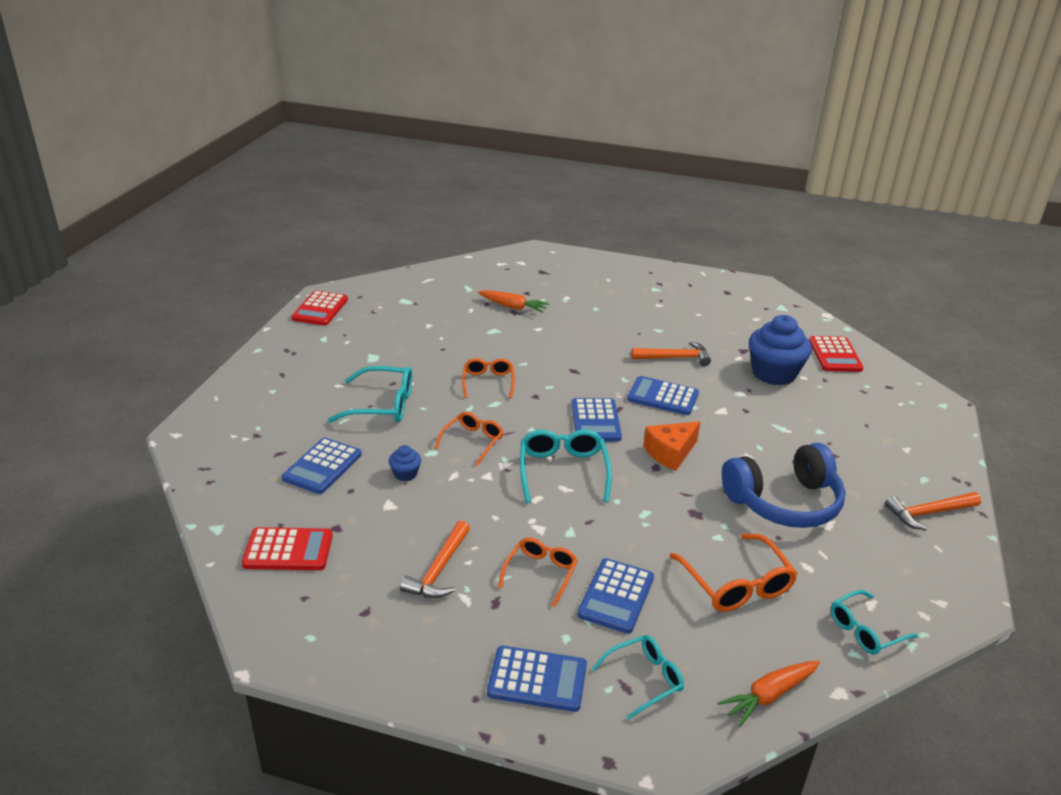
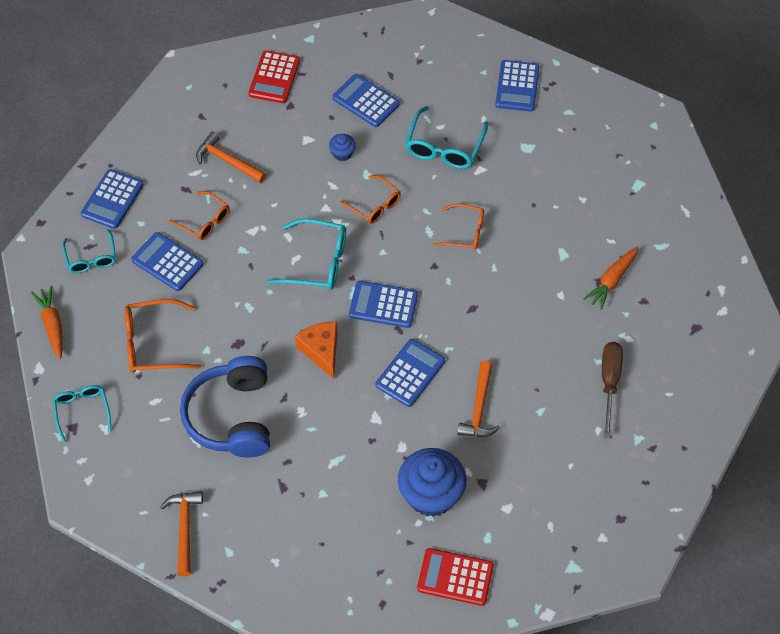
camera: 105 degrees right, 25 degrees up
red calculator [291,291,348,326] -> none
none -> blue calculator [495,60,540,112]
none -> brown screwdriver [602,342,623,438]

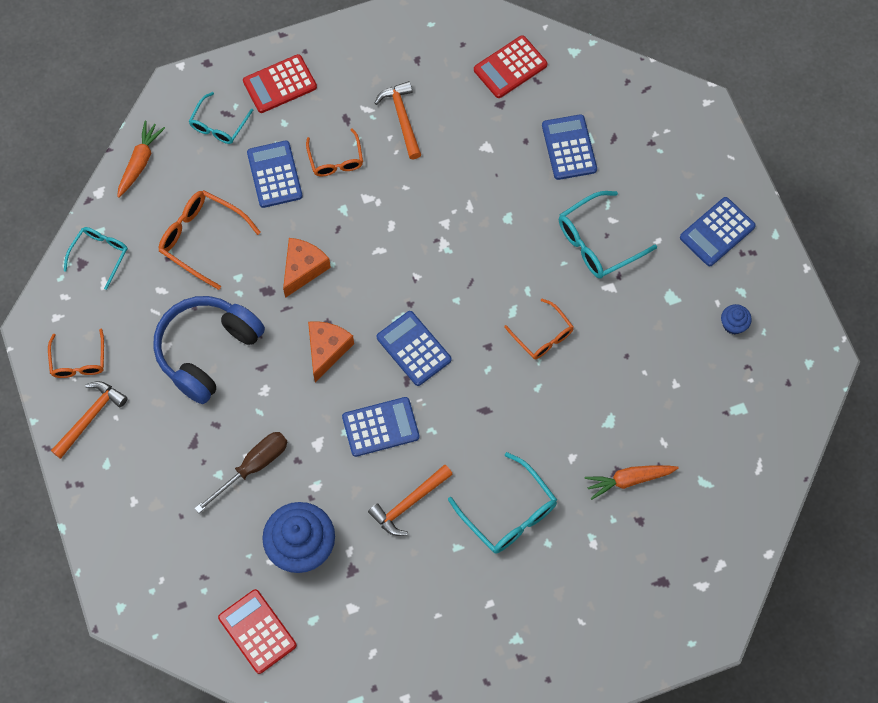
camera: 40 degrees right, 10 degrees up
blue calculator [81,169,144,229] -> red calculator [243,54,317,113]
turquoise glasses [267,218,346,290] -> turquoise glasses moved to [448,452,557,554]
blue cupcake [329,134,356,161] -> blue cupcake moved to [721,304,752,334]
orange glasses [339,175,401,224] -> orange glasses moved to [48,329,104,378]
brown screwdriver [602,342,623,438] -> brown screwdriver moved to [194,432,287,513]
none -> orange cheese [283,238,331,298]

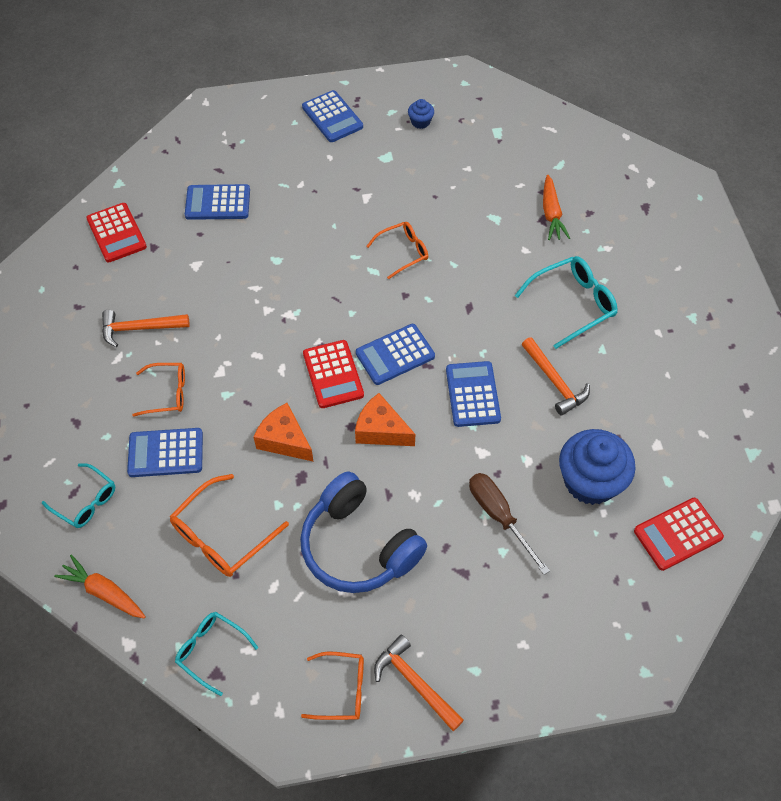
camera: 80 degrees left, 10 degrees down
red calculator [243,54,317,113] -> red calculator moved to [303,340,364,408]
turquoise glasses [559,191,657,279] -> none

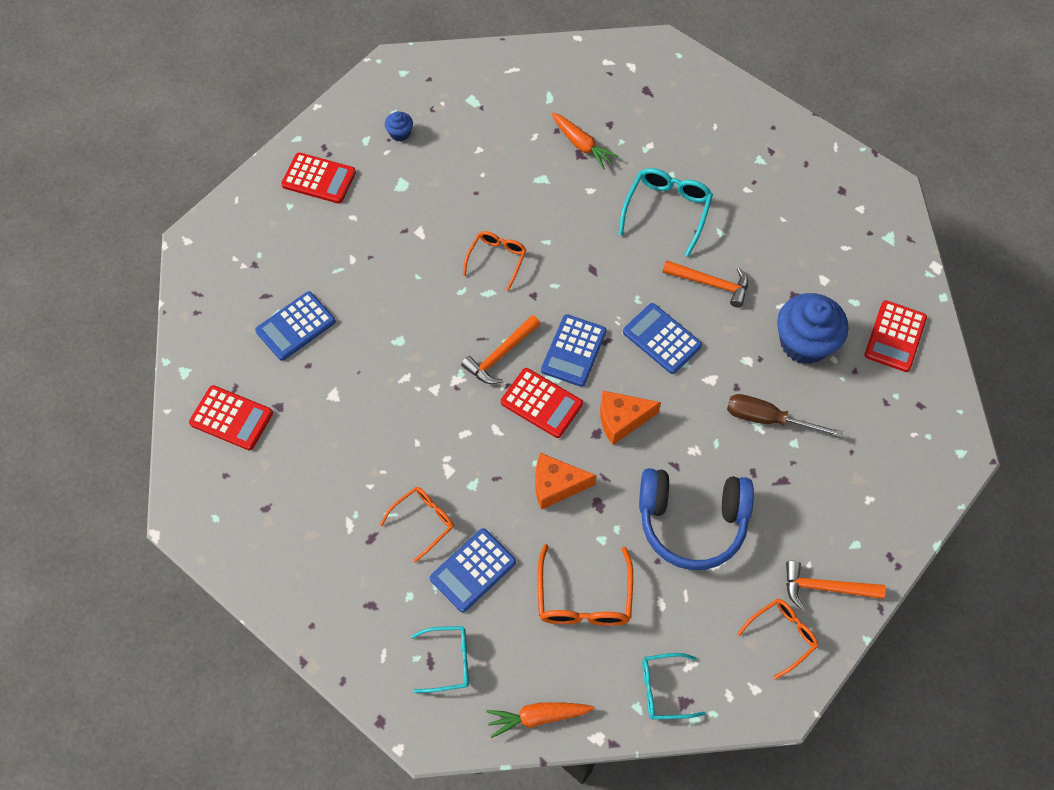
camera: 40 degrees left, 5 degrees up
orange hammer [102,310,189,347] -> orange hammer moved to [461,315,540,384]
blue calculator [302,90,363,142] -> red calculator [281,152,356,204]

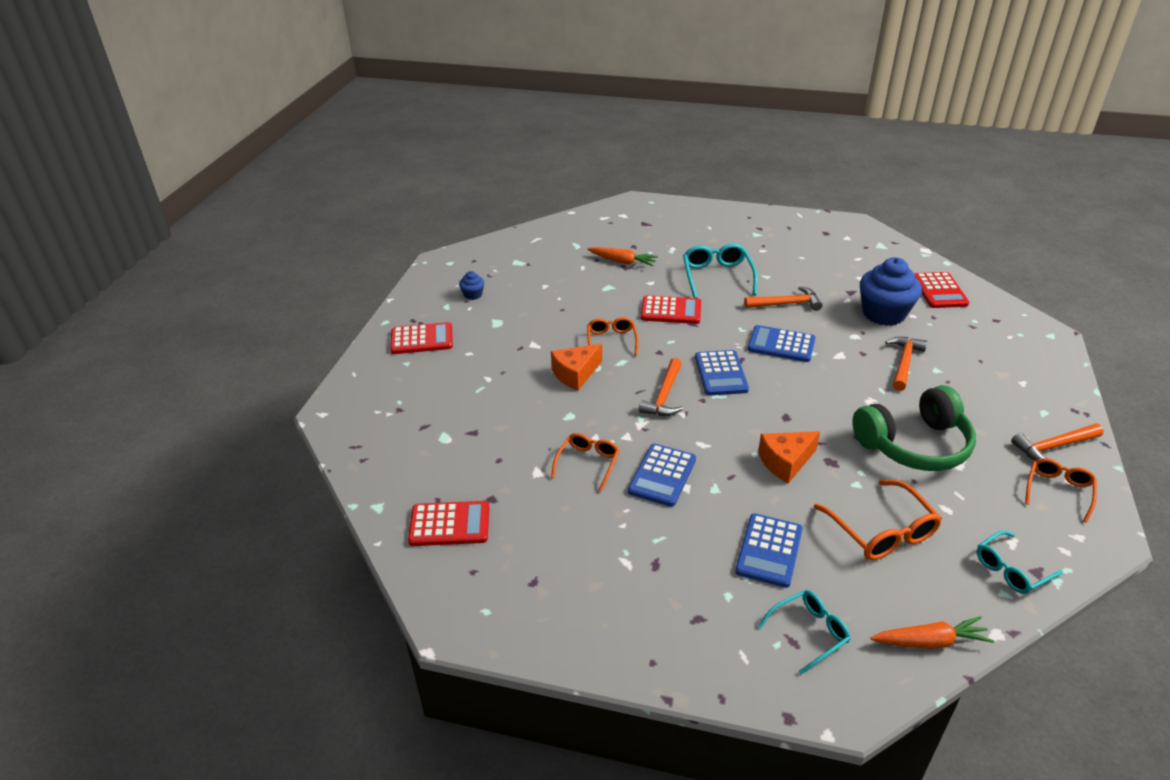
camera: 25 degrees left, 25 degrees down
blue calculator [255,291,336,361] -> blue calculator moved to [628,443,696,507]
orange glasses [380,487,454,563] -> orange glasses moved to [551,433,620,491]
orange carrot [486,702,595,738] -> orange carrot turned 150 degrees counterclockwise [871,616,994,649]
red calculator [501,368,583,438] -> red calculator moved to [641,295,701,324]
orange cheese [600,391,661,445] -> orange cheese moved to [551,344,602,391]
blue headphones [639,468,754,570] -> green headphones [852,385,976,471]
brown screwdriver [727,394,843,438] -> orange hammer [885,337,928,391]

